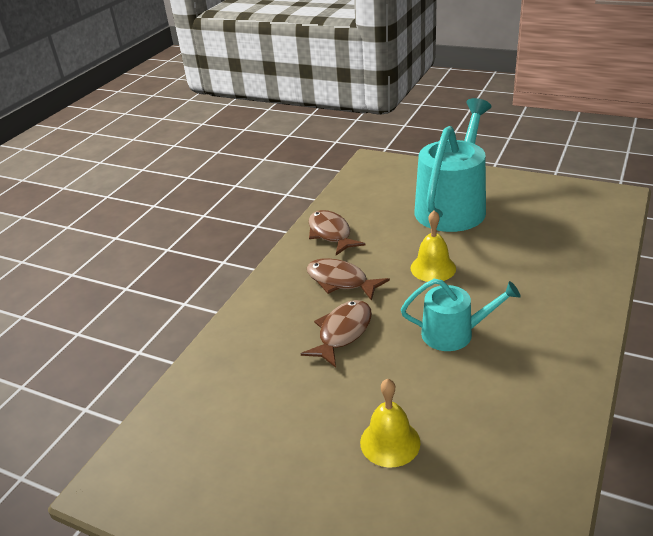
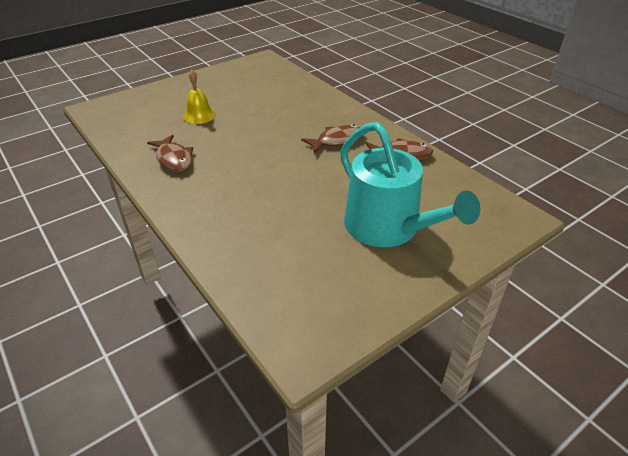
camera: 115 degrees right, 5 degrees up
brown fish [301,300,372,368] -> brown fish moved to [147,135,193,172]
turquoise watering can [401,279,521,351] -> none
yellow bell [411,210,456,282] -> none

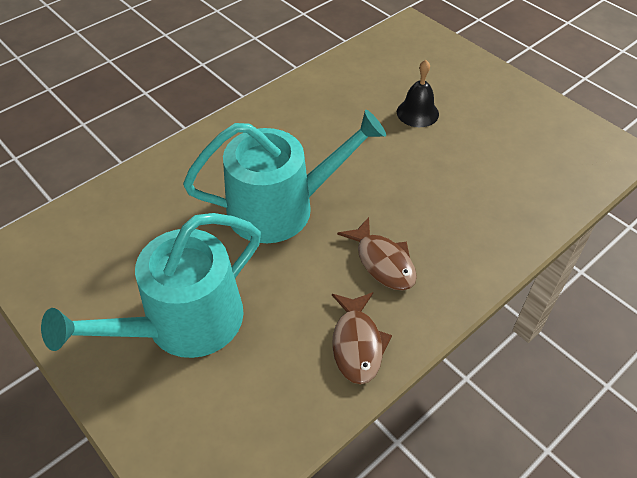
camera: 85 degrees right, 10 degrees up
brown fish [147,135,193,172] -> none
yellow bell [183,70,216,124] -> black bell [397,60,439,127]
none -> turquoise watering can [183,110,386,243]

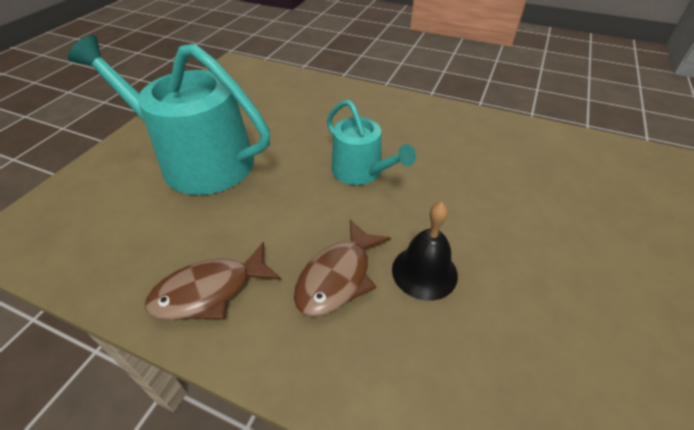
camera: 65 degrees right, 5 degrees down
turquoise watering can [183,110,386,243] -> turquoise watering can [327,100,416,185], size x0.56
black bell [397,60,439,127] -> black bell moved to [392,202,458,301]

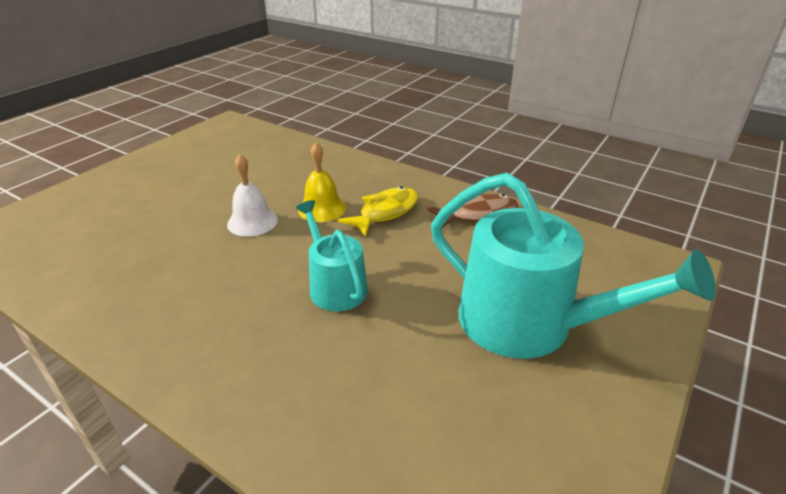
camera: 170 degrees left, 10 degrees down
brown fish [294,219,391,317] -> yellow fish [338,186,418,237]
black bell [392,202,458,301] -> yellow bell [298,142,346,222]
none -> white bell [227,154,278,237]

